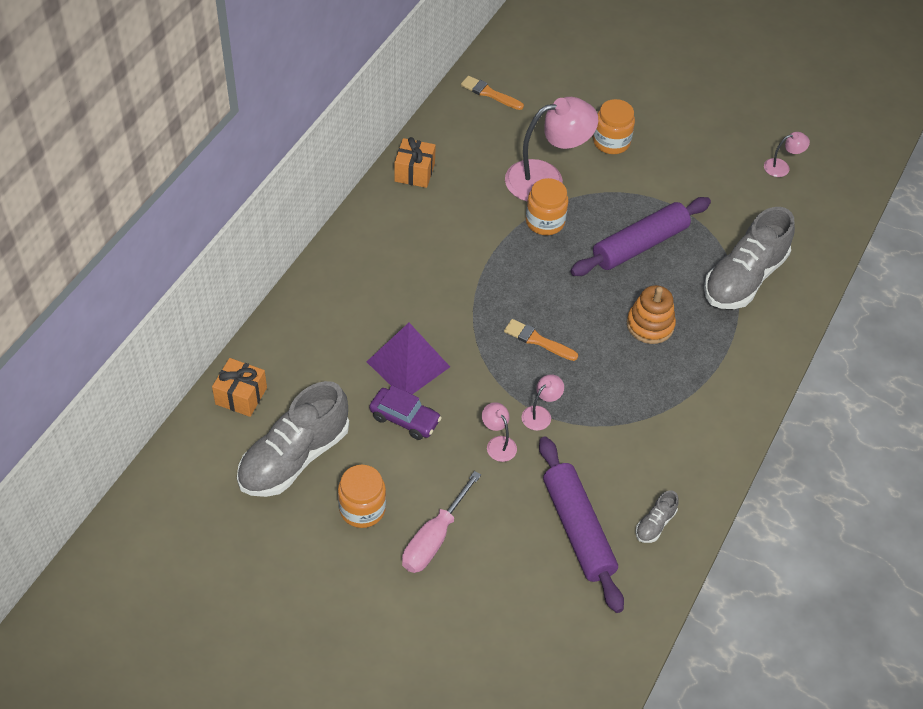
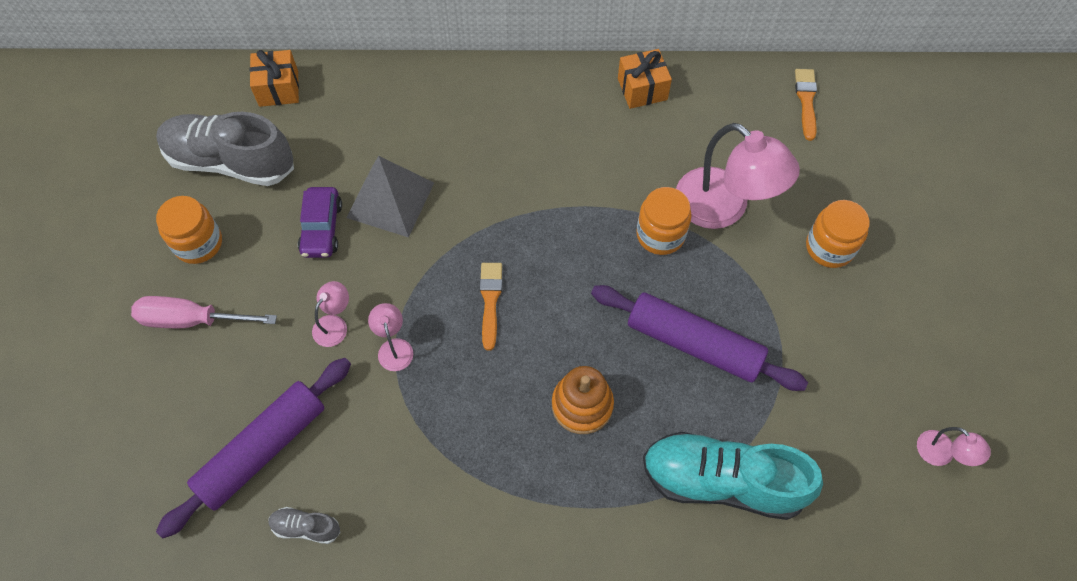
camera: 65 degrees right, 10 degrees up
purple pyramid [367,323,450,394] -> grey pyramid [346,156,434,238]
pink lamp [522,374,564,431] -> pink lamp turned 120 degrees counterclockwise [368,303,413,371]
grey shoe [704,207,795,309] -> turquoise shoe [643,432,823,520]

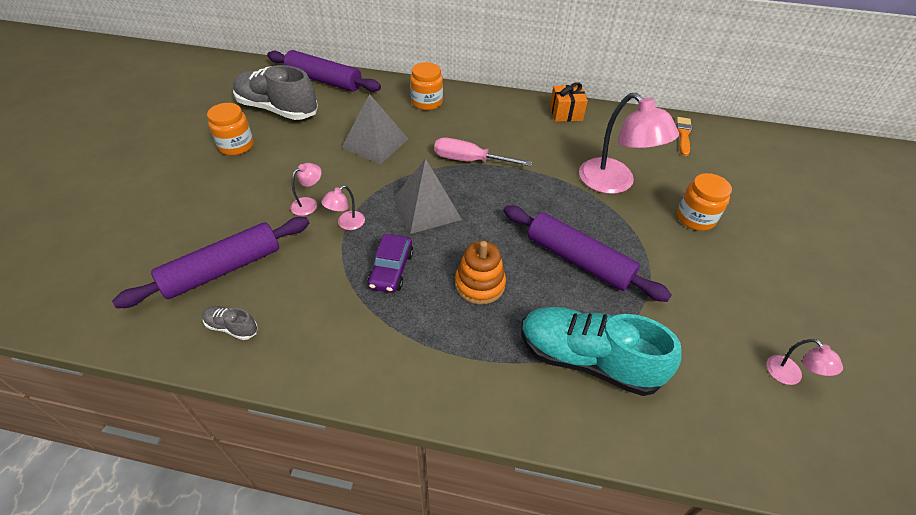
camera: 10 degrees right, 15 degrees down
pink screwdriver [131,296,277,328] -> pink screwdriver moved to [434,137,532,166]
orange gift [250,50,299,107] -> purple rolling pin [267,50,381,92]
purple car [298,187,342,258] -> purple car moved to [368,234,414,293]
pink lamp [368,303,413,371] -> pink lamp turned 135 degrees counterclockwise [321,185,365,230]
orange brush [480,263,502,351] -> grey pyramid [393,158,462,234]
orange jar [636,187,692,255] -> orange jar moved to [410,62,443,110]

